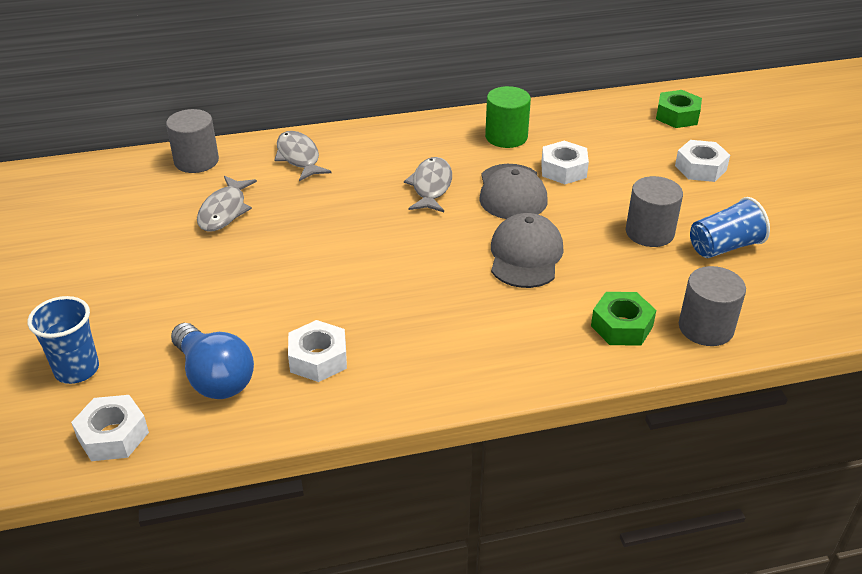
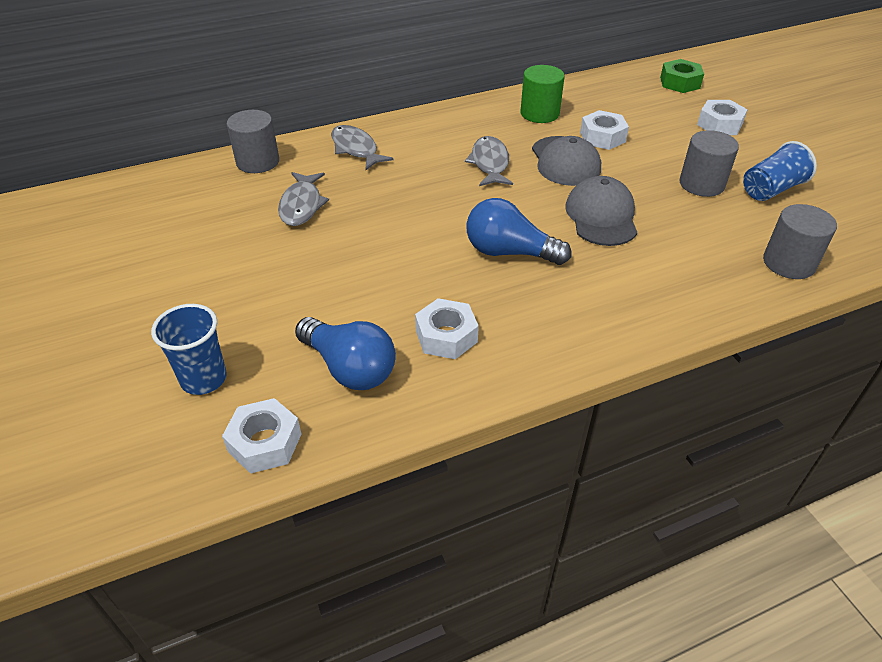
camera: 10 degrees left, 5 degrees up
green nut [591,292,656,346] -> none
none -> blue light bulb [466,198,571,265]

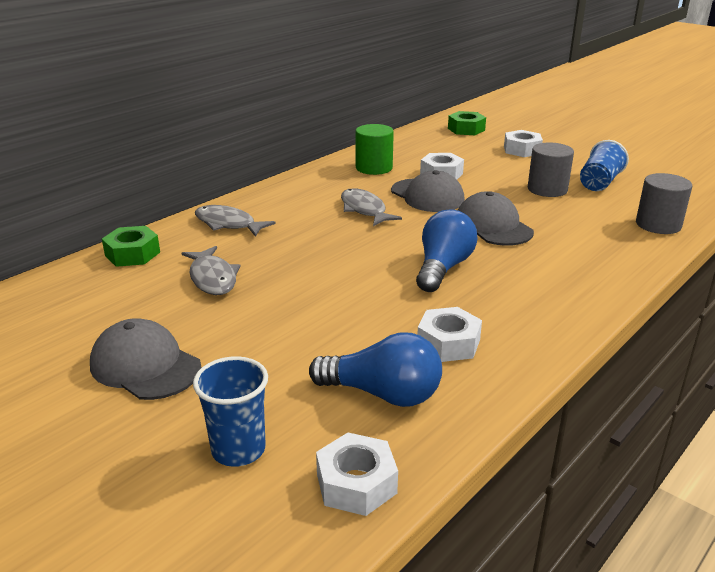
camera: 25 degrees left, 15 degrees down
grey cylinder [227,110,279,173] -> green nut [102,226,160,267]
blue light bulb [466,198,571,265] -> blue light bulb turned 120 degrees clockwise [416,209,478,292]
none -> grey cap [90,318,201,400]

